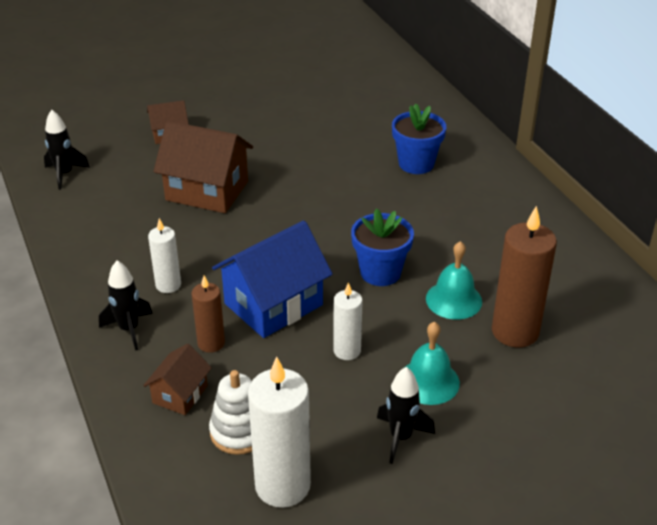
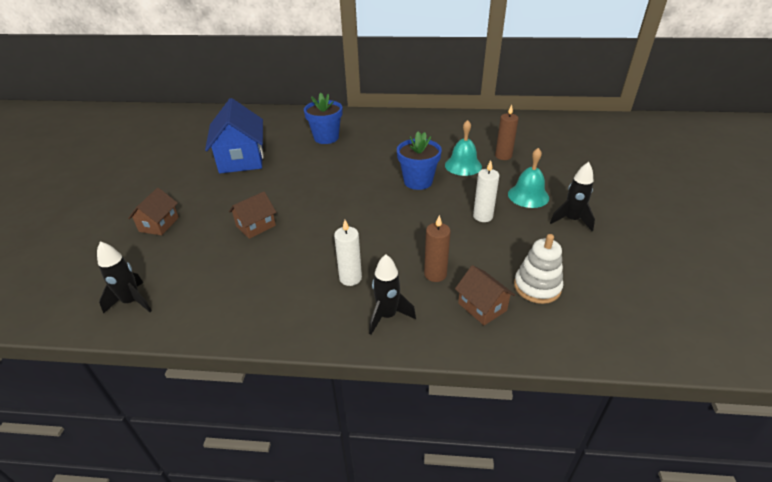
camera: 60 degrees left, 0 degrees up
brown house [153,121,253,213] -> brown house [229,192,276,239], size x0.53
blue house [212,221,332,338] -> blue house moved to [205,98,263,174]
white candle [248,357,311,508] -> none
brown candle [492,206,557,348] -> brown candle [495,104,519,160], size x0.57

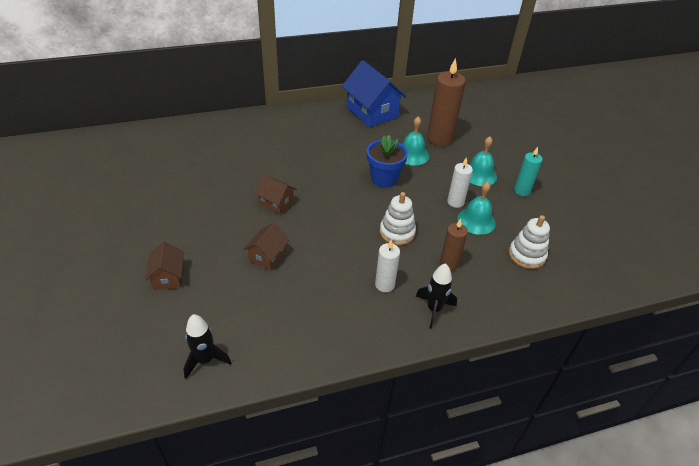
camera: 25 degrees left, 5 degrees up
blue house [205,98,263,174] -> blue house moved to [342,60,406,127]
blue flower pot [304,93,342,144] -> none
brown house [455,265,515,326] -> brown house moved to [254,174,297,214]
brown candle [495,104,519,160] -> brown candle [427,58,466,146], size x1.76
black rocket [550,162,595,231] -> turquoise candle [514,147,543,196]
none -> white stacking toy [380,192,416,245]
none -> turquoise bell [457,182,496,235]

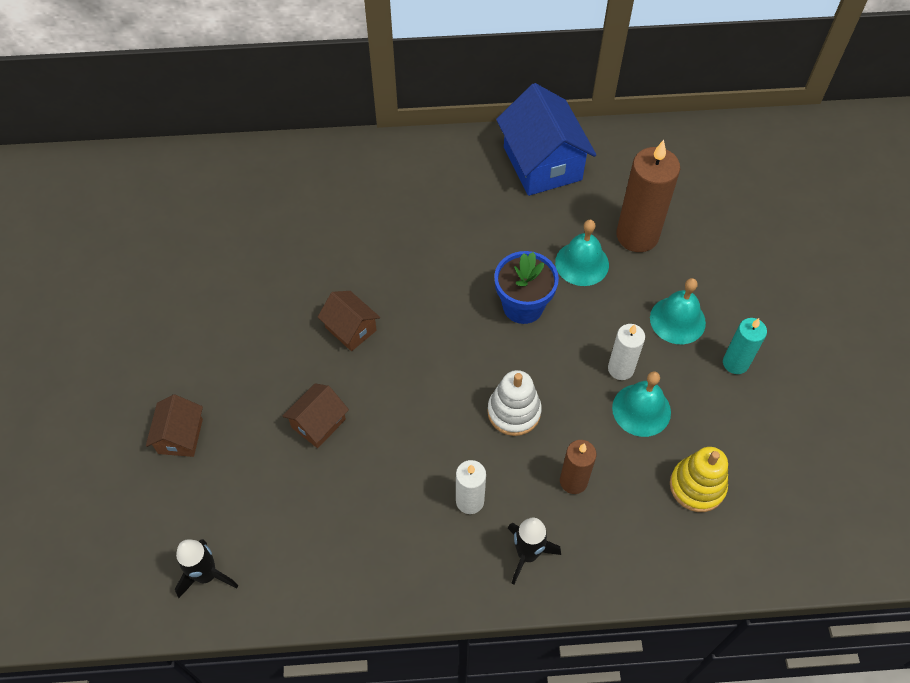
camera: 15 degrees right, 15 degrees up
white stacking toy [509,215,550,269] -> yellow stacking toy [670,447,728,512]

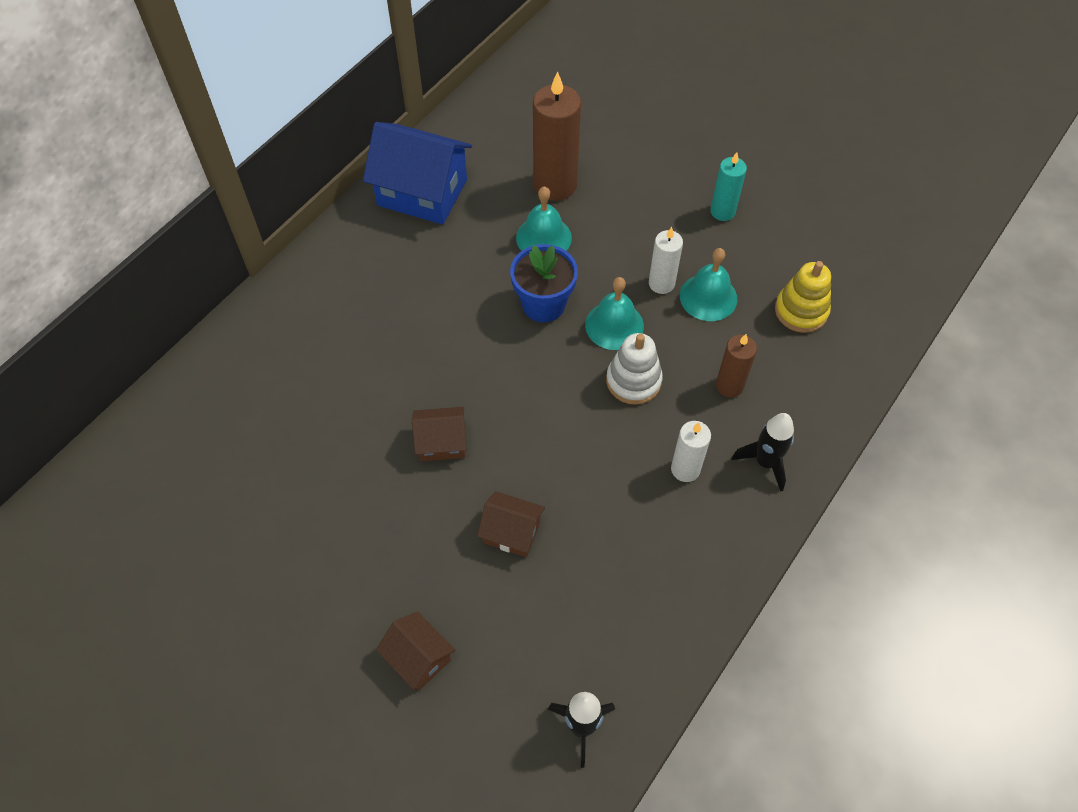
camera: 50 degrees left, 0 degrees up
brown house [283,383,349,448] -> brown house turned 60 degrees counterclockwise [477,491,545,557]
turquoise bell [650,278,706,344] -> turquoise bell moved to [585,277,644,350]

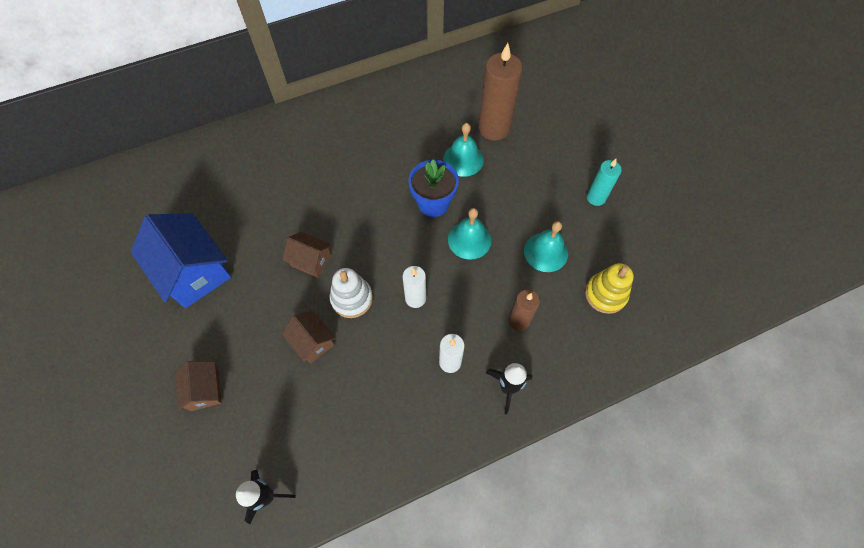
camera: 30 degrees right, 5 degrees up
blue house [363,122,472,225] -> blue house moved to [131,213,231,308]
white stacking toy [606,333,663,405] -> white stacking toy moved to [330,268,373,318]
white candle [649,227,683,294] -> white candle moved to [402,266,426,308]

